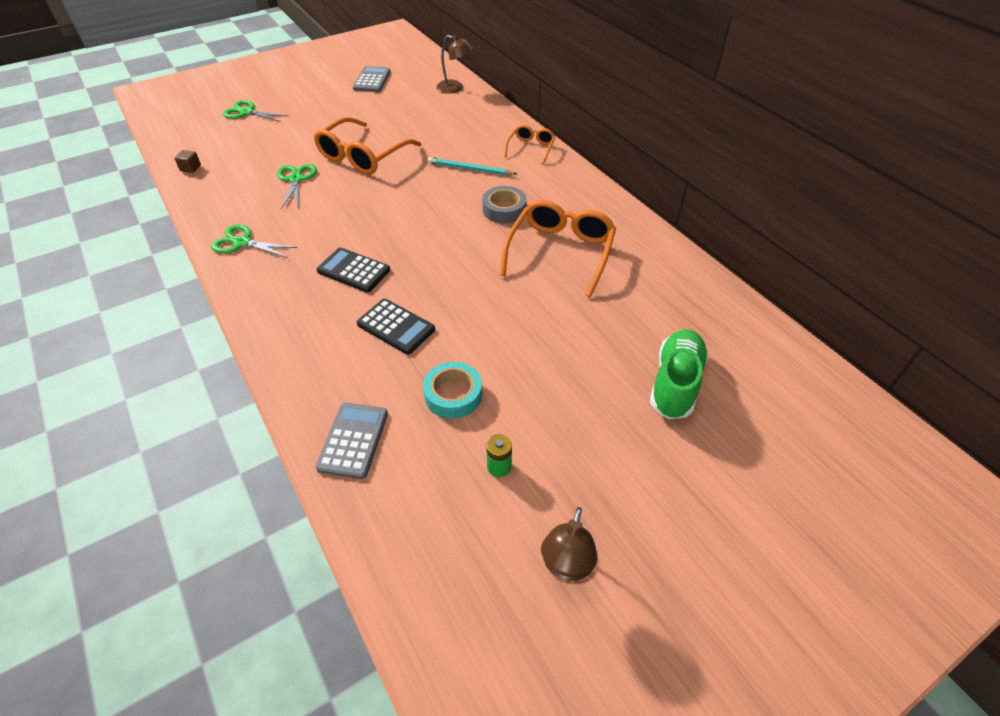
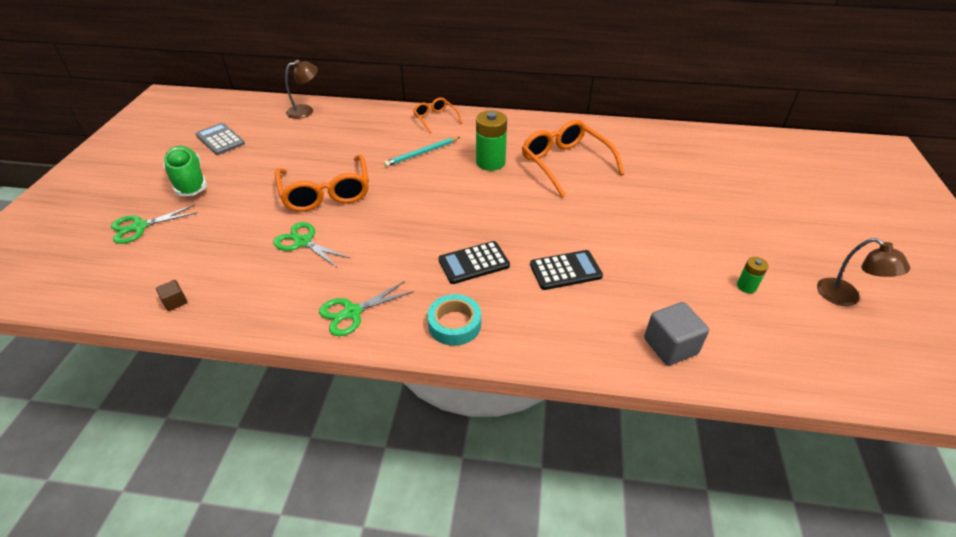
camera: 50 degrees left, 5 degrees down
grey calculator [316,403,388,479] -> grey cube [644,302,709,366]
turquoise tape [423,362,482,419] -> turquoise tape moved to [427,294,481,346]
grey tape [482,186,527,223] -> green battery [476,111,507,171]
green shoe [650,329,709,419] -> green shoe moved to [163,146,207,196]

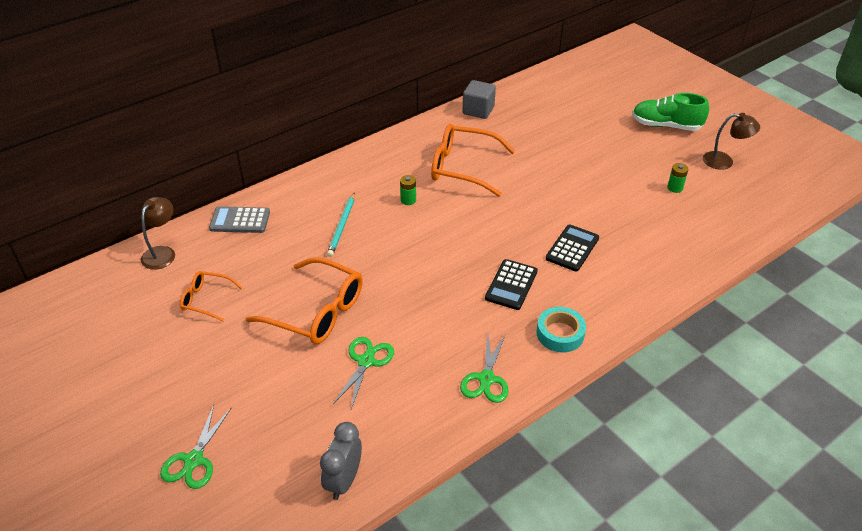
camera: 45 degrees left, 0 degrees up
brown cube [156,280,187,311] -> grey clock [320,422,362,500]
green shoe [163,146,207,196] -> green shoe moved to [632,93,709,131]
grey calculator [195,123,245,155] -> grey calculator moved to [209,206,270,233]
green scissors [273,222,351,267] -> green scissors turned 120 degrees clockwise [333,337,394,409]
orange glasses [413,98,462,133] -> orange glasses moved to [180,271,243,321]
green battery [476,111,507,171] -> green battery [400,175,416,205], size x0.51
grey cube [644,302,709,366] -> grey cube moved to [463,80,496,119]

